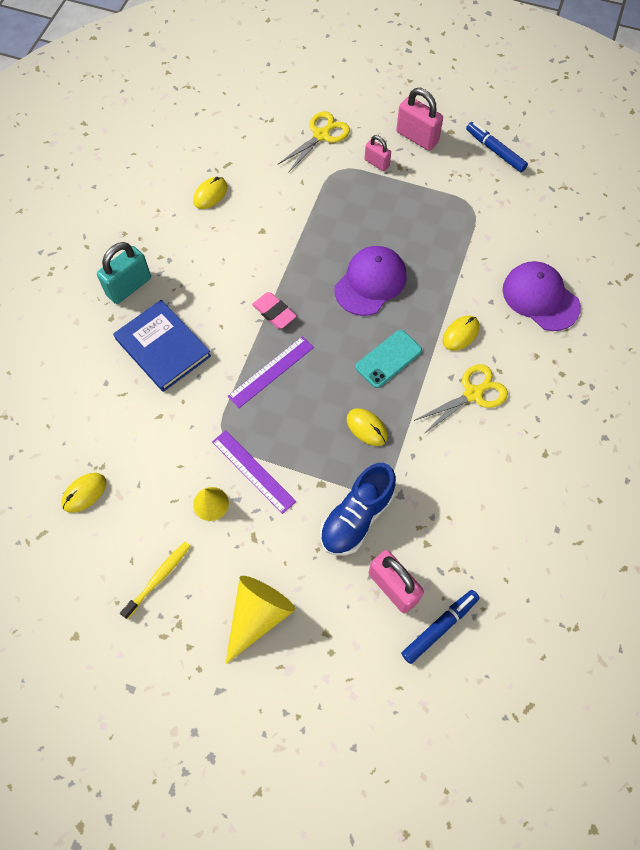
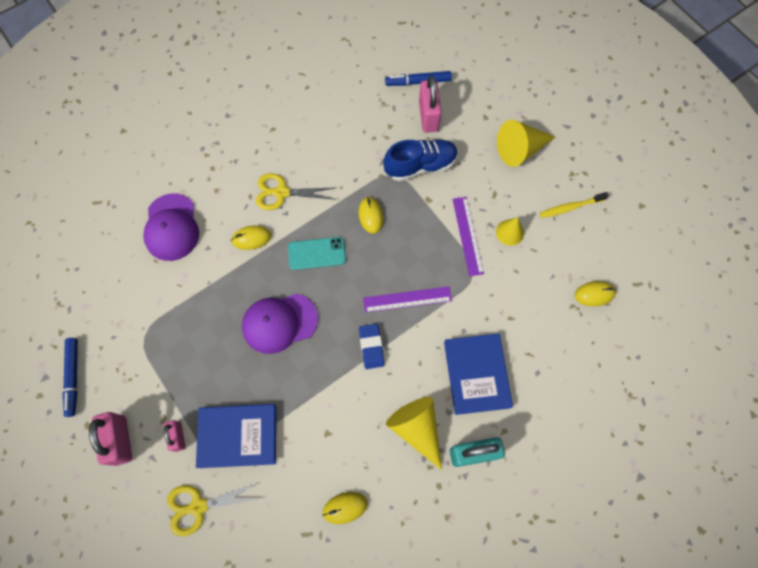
camera: 145 degrees left, 5 degrees up
pink eraser [252,292,297,329] -> blue eraser [359,324,385,369]
none -> blue book [196,404,276,468]
none -> yellow cone [386,397,442,470]

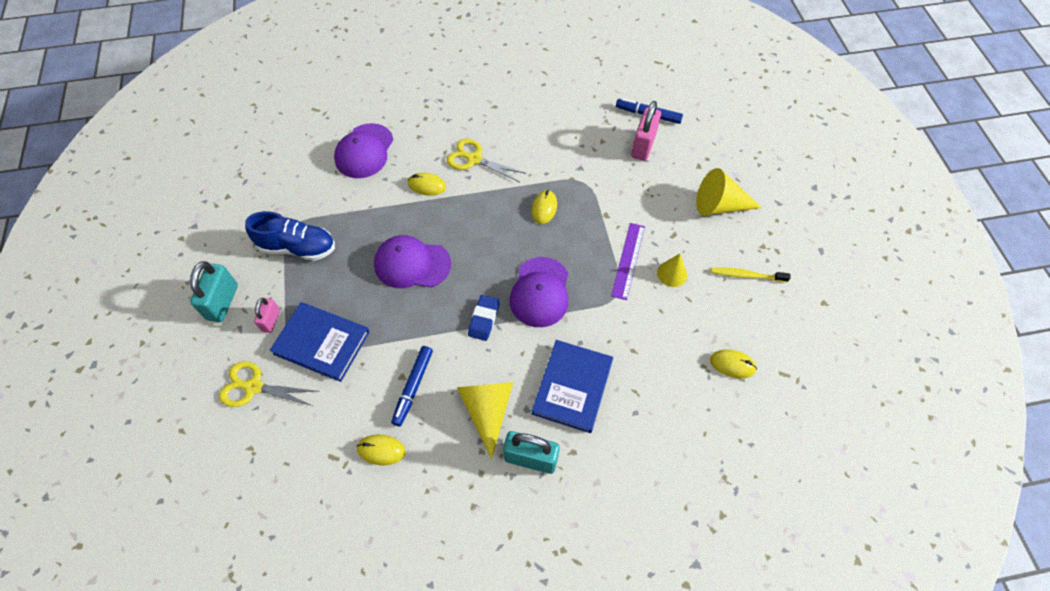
camera: 25 degrees right, 10 degrees down
blue marker [63,338,78,417] -> blue marker moved to [391,346,433,426]
pink padlock [89,412,132,466] -> turquoise padlock [190,261,238,322]
turquoise phone [288,237,346,270] -> none
purple ruler [363,286,452,313] -> purple cap [510,257,569,327]
blue shoe [383,140,458,181] -> blue shoe moved to [245,211,335,261]

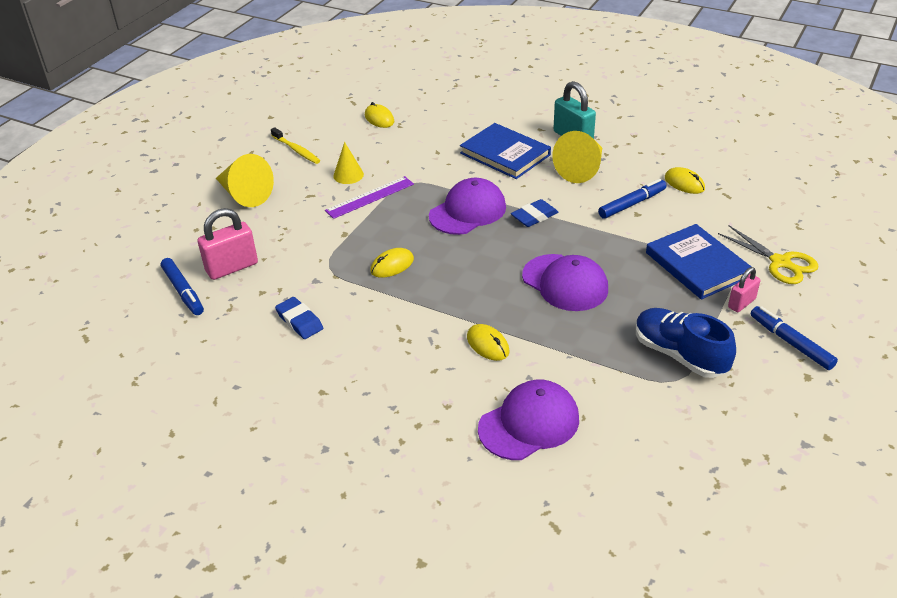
camera: 140 degrees left, 20 degrees down
turquoise padlock [190,261,238,322] -> blue marker [750,306,838,370]
yellow scissors [447,138,526,182] -> none
blue book [532,340,613,433] -> blue book turned 75 degrees clockwise [460,123,551,179]
none -> blue eraser [275,297,323,339]

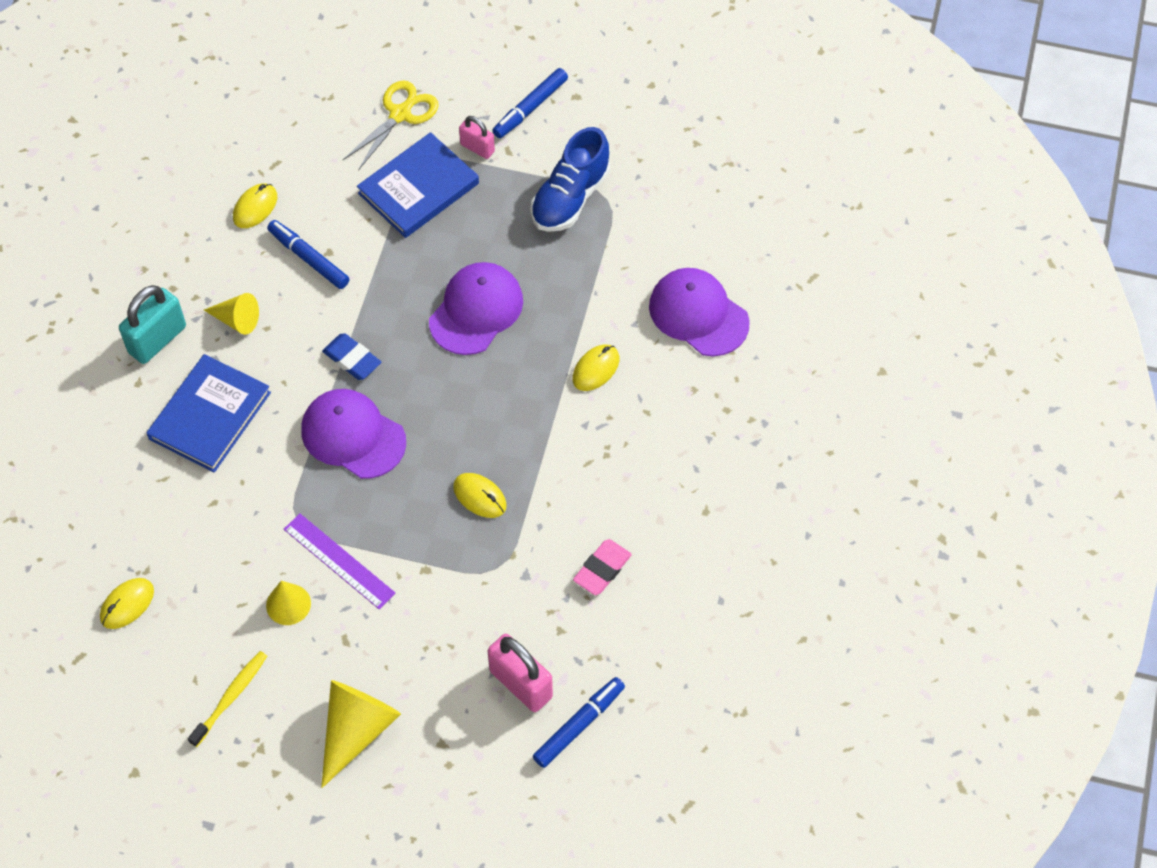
camera: 105 degrees left, 20 degrees up
blue eraser [275,297,323,339] -> pink eraser [573,539,632,595]
yellow cone [552,131,602,183] -> yellow cone [204,293,259,335], size x0.60

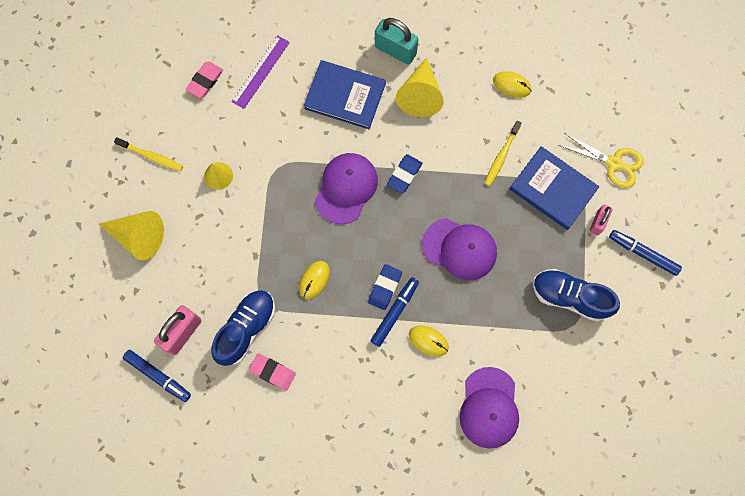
camera: 80 degrees right, 15 degrees up
yellow mouse [100,578,154,629] -> pink eraser [186,62,223,98]
yellow cone [204,293,259,335] -> yellow cone [395,58,444,117], size x1.67
blue marker [267,220,349,289] -> blue marker moved to [371,277,419,347]
purple ruler [284,514,395,609] -> purple ruler moved to [232,35,290,109]
purple cap [649,268,750,356] -> purple cap turned 150 degrees clockwise [459,367,519,449]
none -> blue shoe [212,290,275,366]
none -> blue eraser [368,264,402,310]
none -> yellow toothbrush [485,121,522,186]

